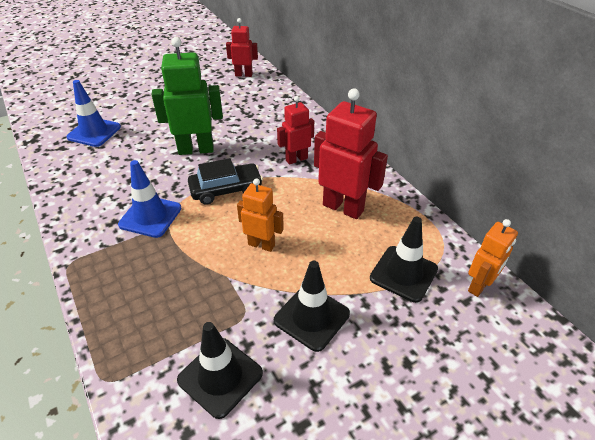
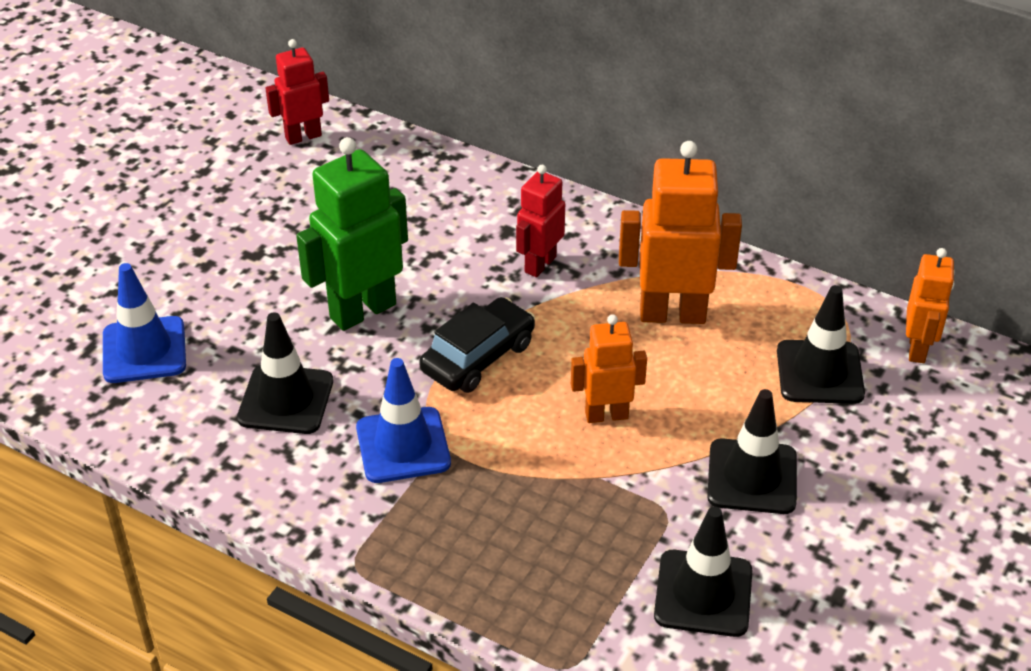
camera: 30 degrees left, 0 degrees up
red robot [314,88,388,219] -> orange robot [619,141,742,324]
none -> black traffic cone [237,312,333,434]

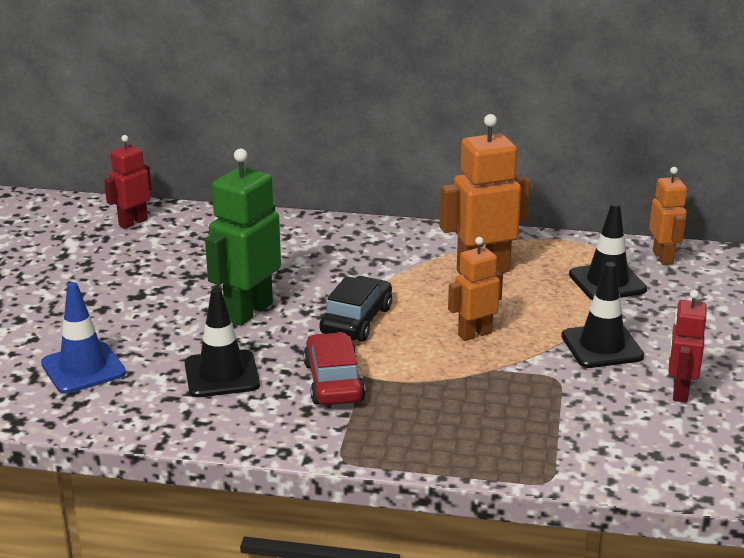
camera: 20 degrees left, 15 degrees down
blue traffic cone [356,358,451,483] -> red car [303,332,366,405]
red robot [516,165,565,277] -> red robot moved to [668,290,706,403]
black traffic cone [654,506,752,637] -> none

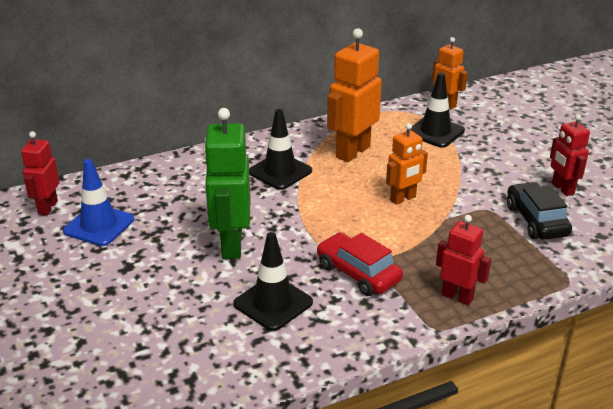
camera: 35 degrees left, 5 degrees up
blue traffic cone [41,282,126,394] -> blue traffic cone moved to [63,159,134,246]
black car [319,276,392,342] -> black car moved to [507,182,572,240]
orange robot [448,237,503,341] -> orange robot turned 150 degrees counterclockwise [386,123,428,205]
black traffic cone [561,262,644,368] -> black traffic cone moved to [249,109,312,190]
none -> red robot [436,215,491,305]

